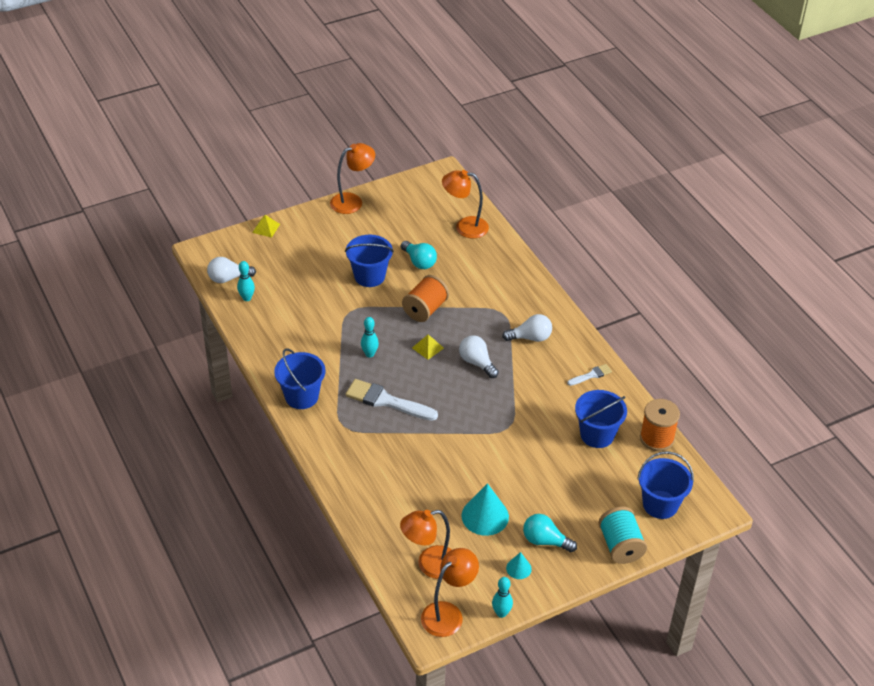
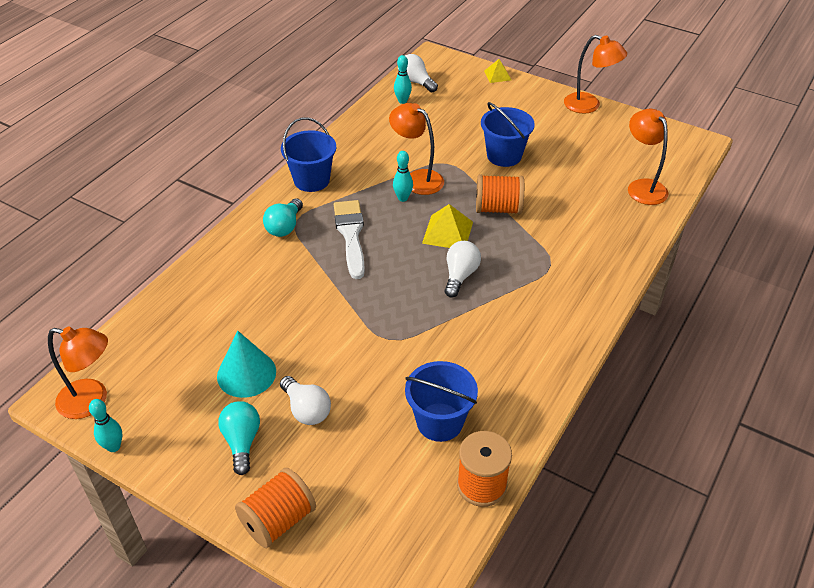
camera: 60 degrees right, 0 degrees up
orange lamp [400,510,452,579] -> orange lamp moved to [389,103,444,195]
turquoise light bulb [401,241,437,269] -> turquoise light bulb moved to [263,198,303,237]
yellow pyramid [412,334,444,360] -> yellow pyramid [422,204,473,248], size x1.59
white light bulb [502,314,552,342] -> white light bulb moved to [280,376,331,425]
turquoise cone [506,552,532,579] -> none
white brush [567,364,612,386] -> none
turquoise spool [599,507,647,564] -> orange spool [235,468,316,548]
blue bucket [637,451,694,519] -> none

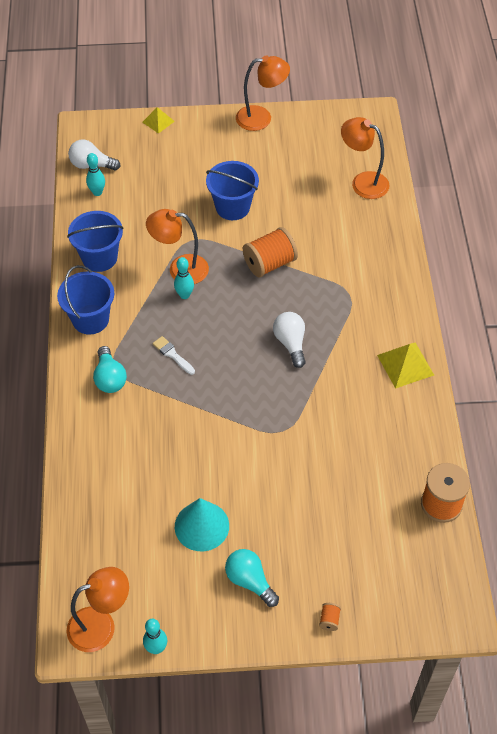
camera: 35 degrees left, 10 degrees up
orange spool [235,468,316,548] -> orange spool [319,603,341,631], size x0.43
white light bulb [280,376,331,425] -> none
white brush [334,200,365,279] -> white brush [153,336,195,375], size x0.51
blue bucket [405,361,478,442] -> blue bucket moved to [67,211,124,272]
yellow pyramid [422,204,473,248] -> yellow pyramid moved to [377,342,434,389]

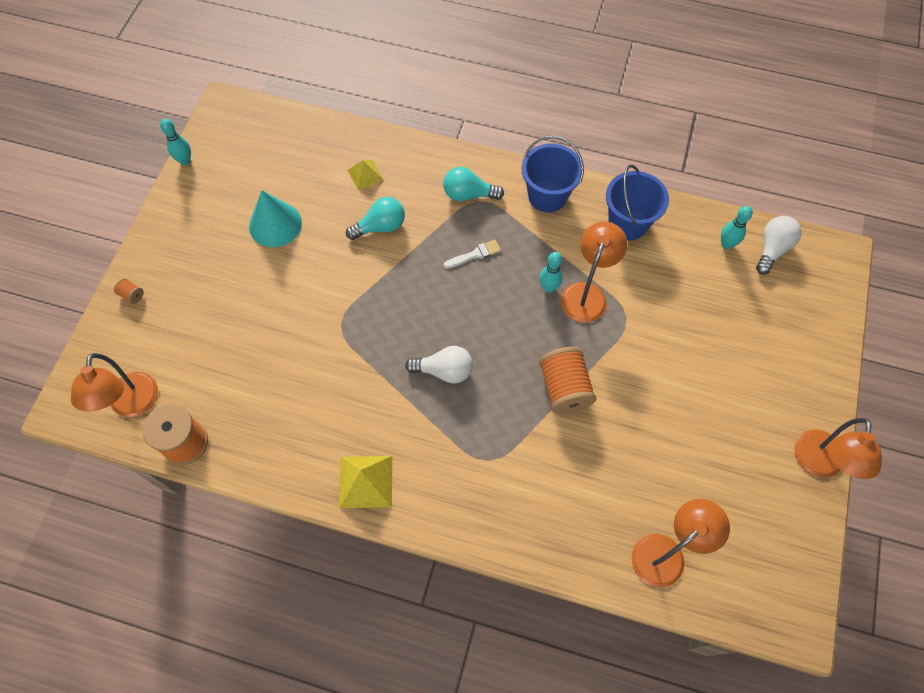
camera: 110 degrees right, 10 degrees up
orange lamp [66,567,129,652] -> orange lamp moved to [71,353,158,417]
yellow pyramid [142,107,175,134] -> yellow pyramid moved to [347,160,384,190]
blue bucket [206,161,259,220] -> none
turquoise light bulb [225,549,279,607] -> turquoise light bulb moved to [346,197,405,240]

